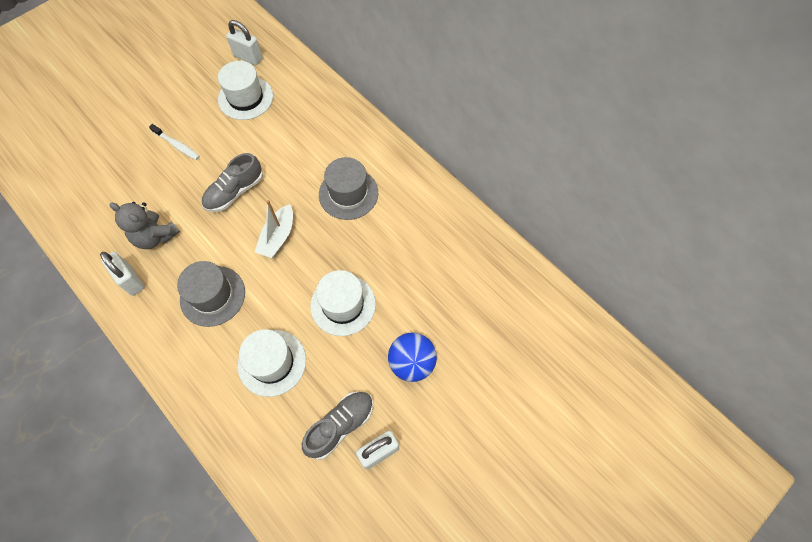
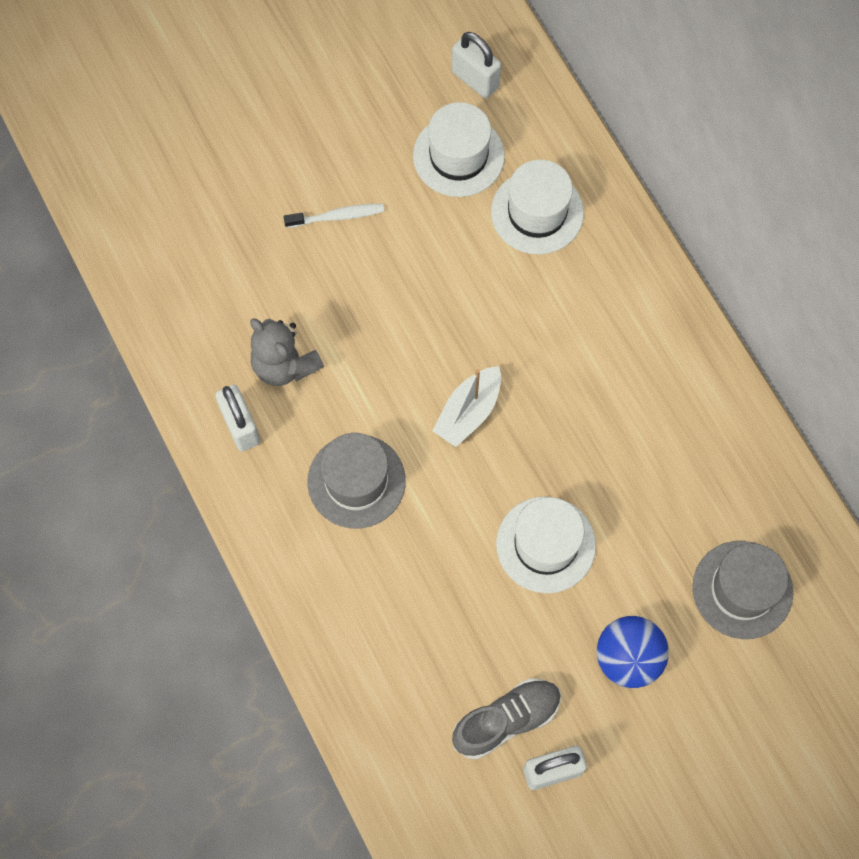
camera: 15 degrees right, 5 degrees up
white toothbrush [149,124,200,160] -> white toothbrush turned 60 degrees counterclockwise [284,204,384,228]
grey shoe [202,153,263,212] -> none
white hat [238,329,306,397] -> white hat moved to [491,160,584,254]
grey hat [319,157,378,220] -> grey hat moved to [692,541,793,639]

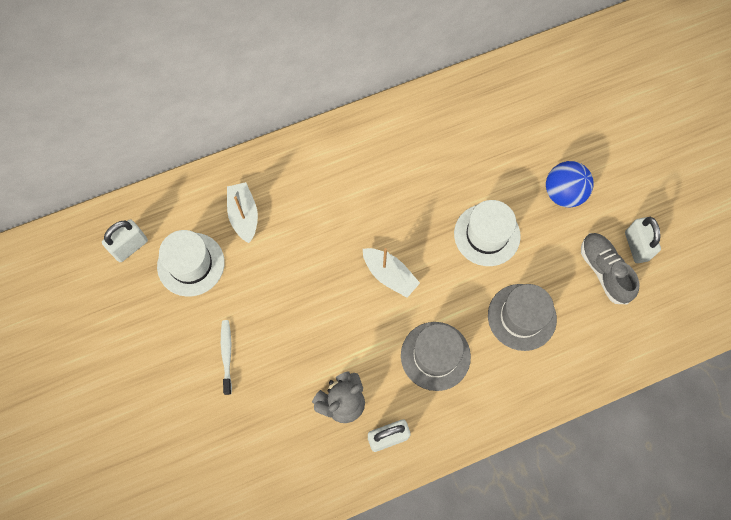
camera: 85 degrees left, 0 degrees up
white hat [491,160,584,254] -> white boat [227,182,258,243]
grey hat [692,541,793,639] -> grey hat moved to [488,284,557,351]

